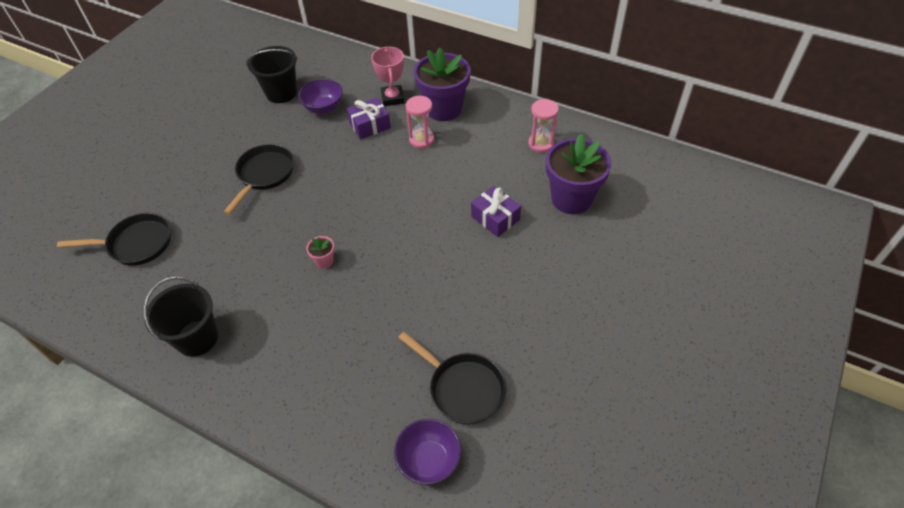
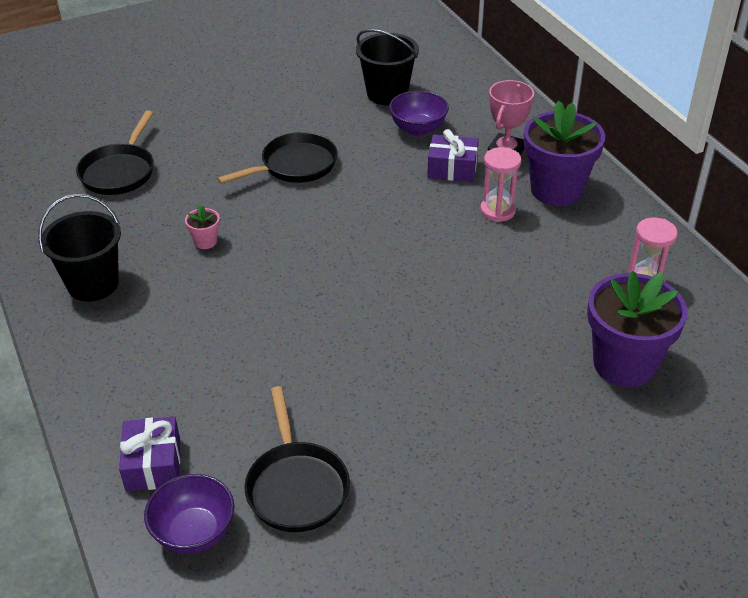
camera: 35 degrees right, 10 degrees down
black pan [57,213,171,266] -> black pan turned 75 degrees clockwise [76,110,154,195]
pink flower pot [306,236,335,268] -> pink flower pot moved to [185,205,220,249]
purple gift [471,186,521,237] -> purple gift moved to [119,416,180,492]

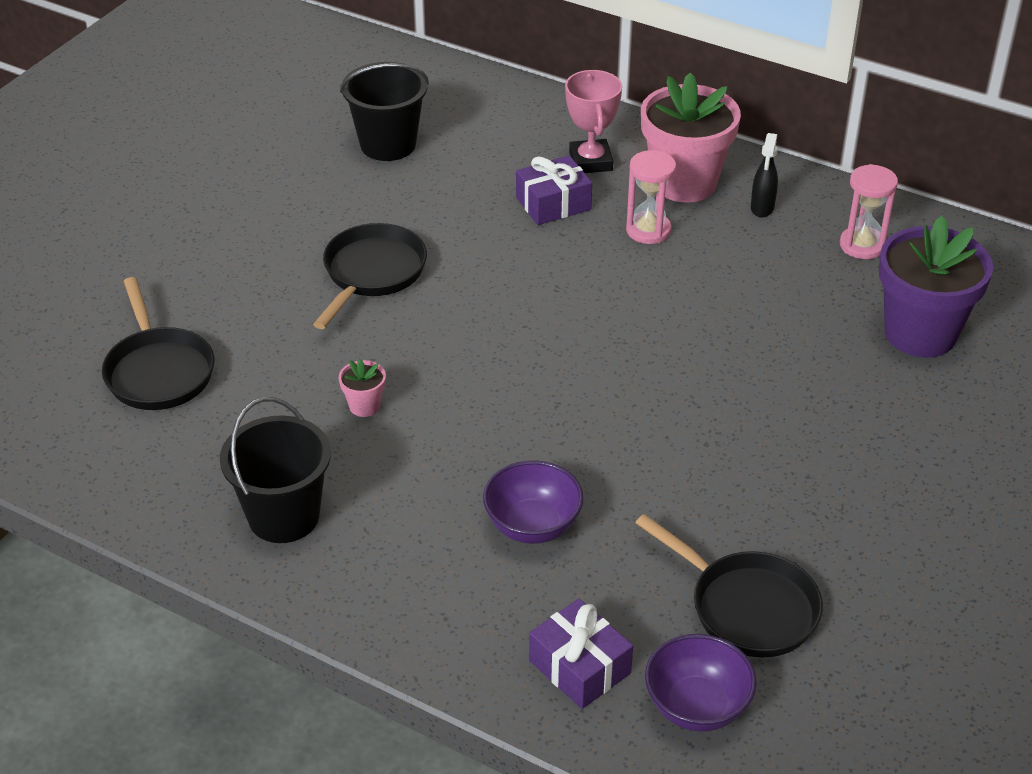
camera: 35 degrees left, 0 degrees up
purple bowl [389,91,449,136] -> purple bowl moved to [483,460,583,544]
purple flower pot [524,101,605,206] -> pink flower pot [641,73,741,203]
none -> black spray bottle [751,133,778,218]

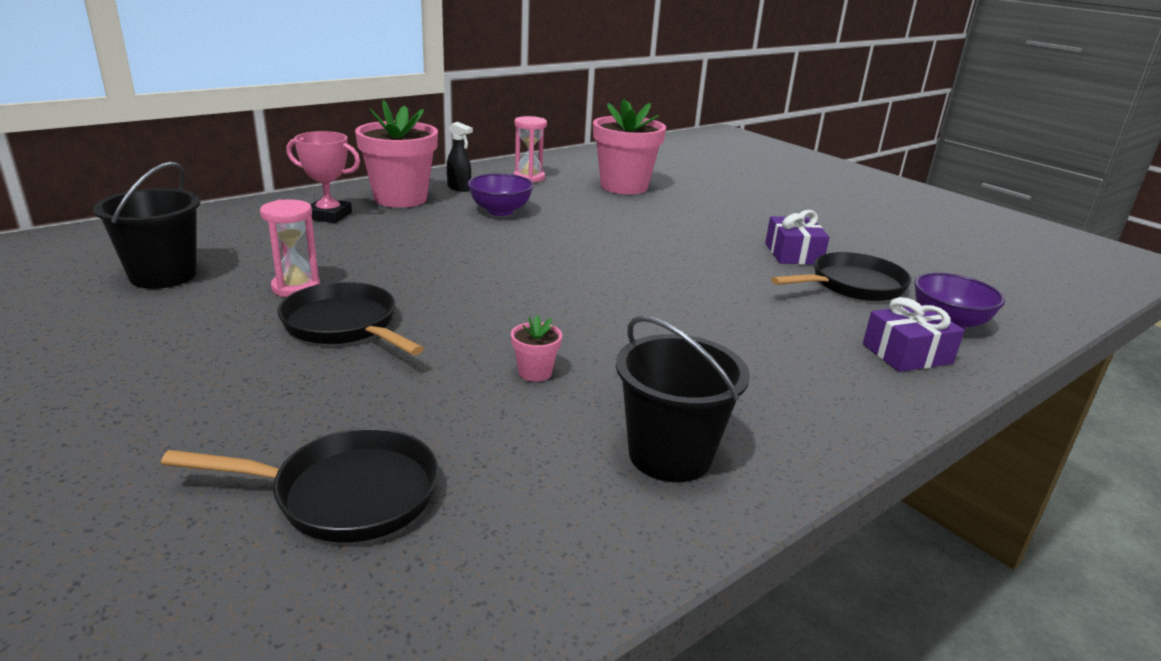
camera: 70 degrees left, 15 degrees down
purple bowl [483,460,583,544] -> purple bowl moved to [468,173,534,216]
purple gift [516,155,592,225] -> purple gift moved to [765,210,829,265]
pink hourglass [626,150,676,244] -> pink hourglass moved to [260,199,320,297]
purple flower pot [879,216,993,358] -> pink flower pot [593,99,666,195]

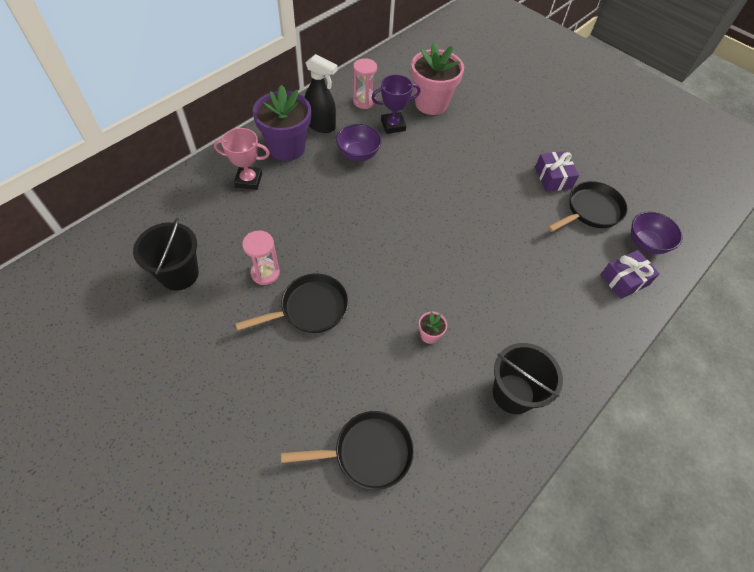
camera: 10 degrees left, 30 degrees up
black pan [277,282,424,355] -> black pan turned 120 degrees clockwise [235,273,349,333]
pink flower pot [355,100,438,208] -> purple flower pot [253,85,311,161]
black spray bottle [447,122,473,192] -> black spray bottle [304,54,338,133], size x1.66
none -> purple trophy [372,74,420,134]

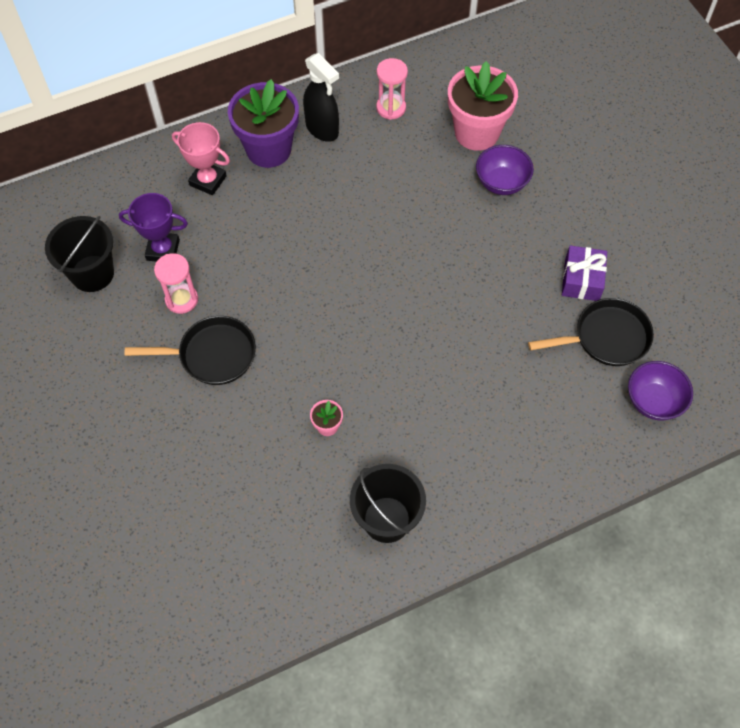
camera: 25 degrees right, 5 degrees up
black pan [281,411,414,490] -> none
purple bowl [336,124,382,161] -> purple bowl moved to [476,145,534,195]
purple trophy [372,74,420,134] -> purple trophy moved to [119,193,188,262]
purple gift [600,250,660,299] -> none

